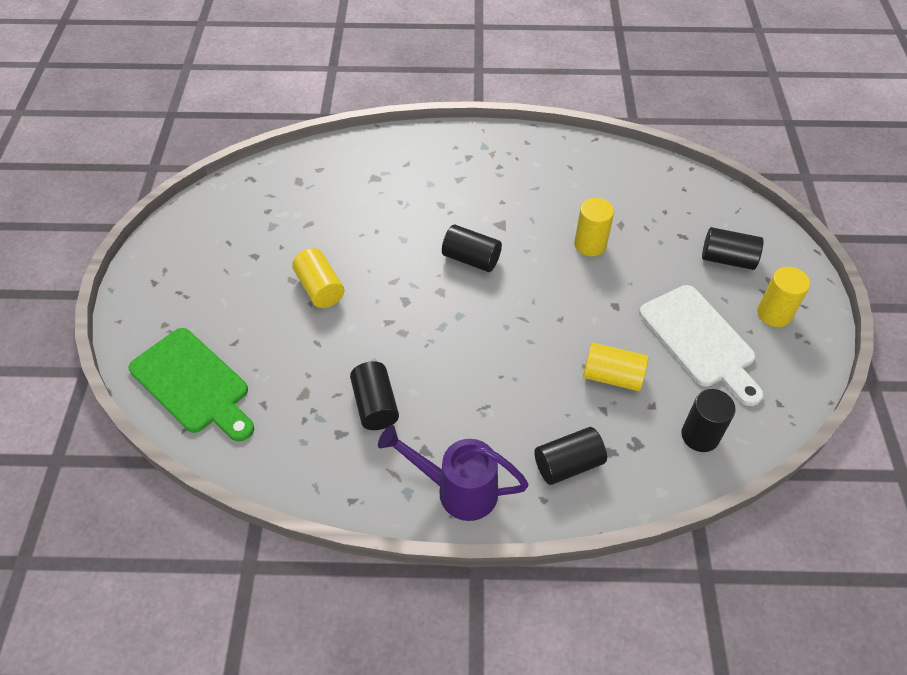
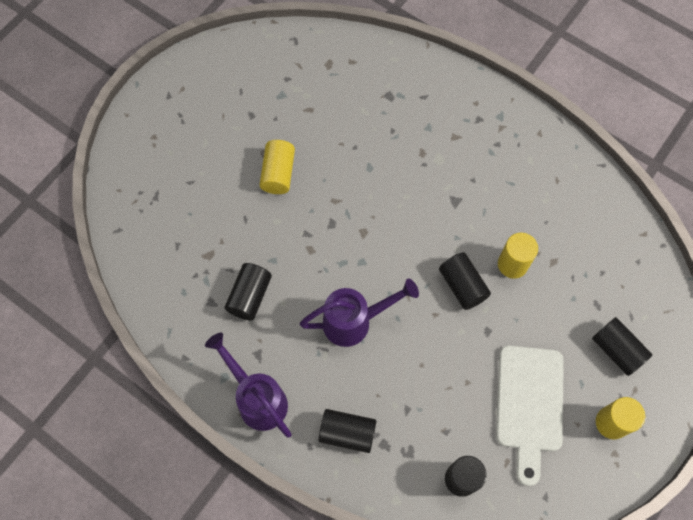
camera: 35 degrees right, 15 degrees up
green cutting board [129,328,254,442] -> none
black cylinder [442,225,502,272] -> black cylinder moved to [439,253,491,310]
yellow cylinder [583,343,648,391] -> none
none -> purple watering can [300,279,419,347]

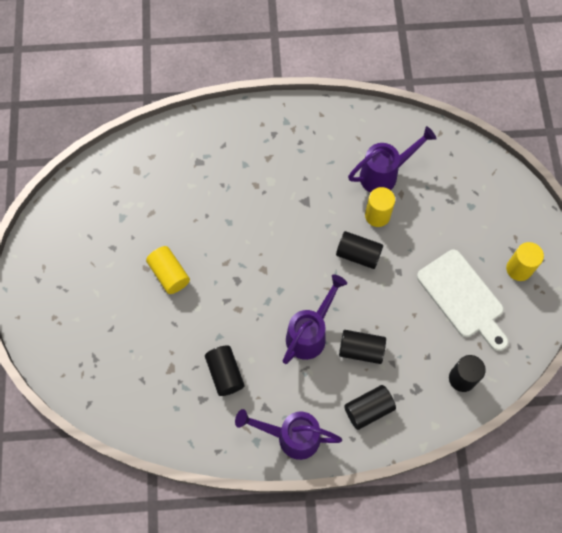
camera: 40 degrees left, 0 degrees up
black cylinder [592,317,652,376] -> black cylinder moved to [339,330,386,364]
none -> purple watering can [348,126,437,193]

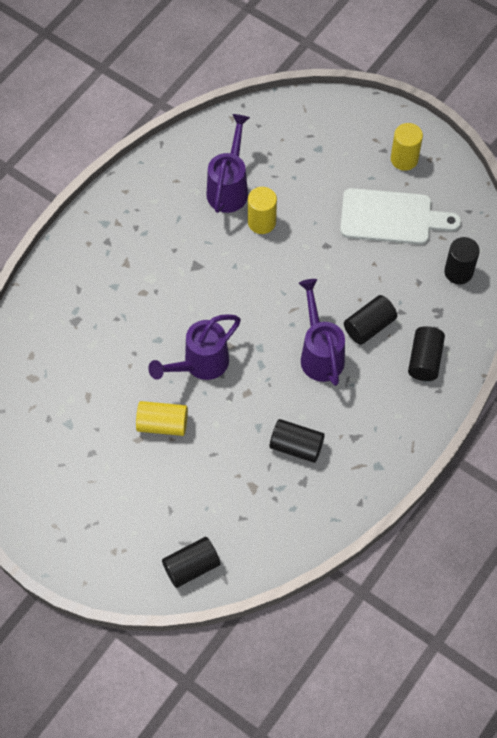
camera: 50 degrees left, 5 degrees down
purple watering can [235,409,342,460] -> purple watering can moved to [148,314,241,380]
black cylinder [336,231,383,269] -> black cylinder moved to [162,537,220,588]

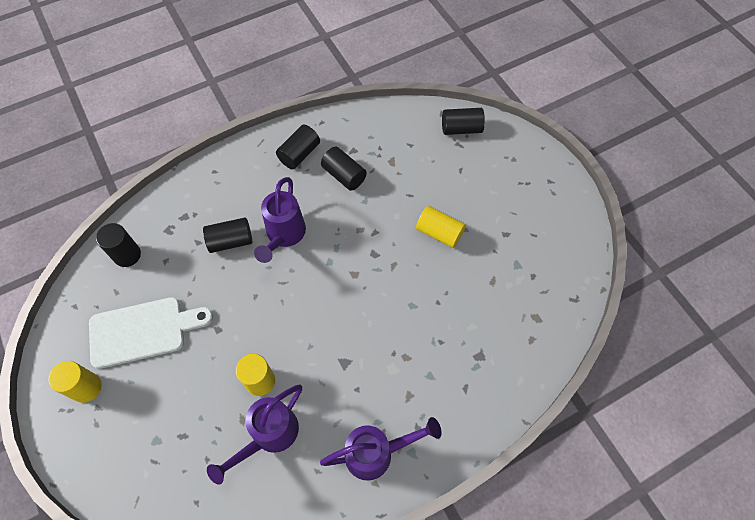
camera: 155 degrees left, 0 degrees up
purple watering can [148,314,241,380] -> purple watering can moved to [320,417,442,481]
white cutting board [340,188,461,245] -> white cutting board turned 135 degrees clockwise [89,297,213,369]
black cylinder [408,326,445,381] -> black cylinder moved to [276,125,320,169]

